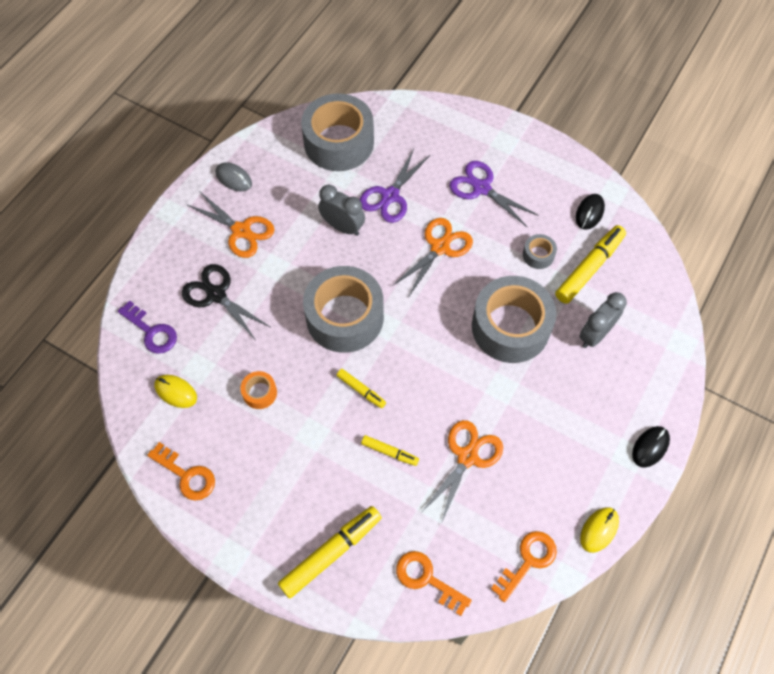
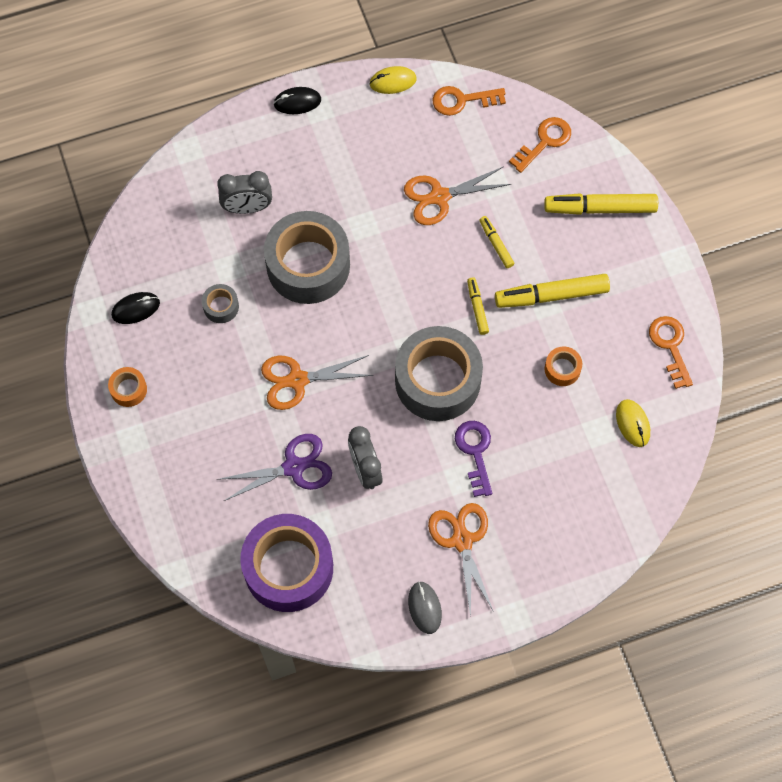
camera: 140 degrees left, 5 degrees up
purple key [118,301,177,354] -> purple key moved to [455,421,492,497]
black scissors [182,264,270,339] -> none
grey tape [301,93,374,171] -> purple tape [240,514,333,612]
orange key [396,551,472,616] -> orange key turned 120 degrees counterclockwise [509,117,571,173]
purple scissors [449,161,539,228] -> none
yellow marker [555,225,626,304] -> yellow marker moved to [495,274,610,308]
none -> orange tape [108,367,147,407]

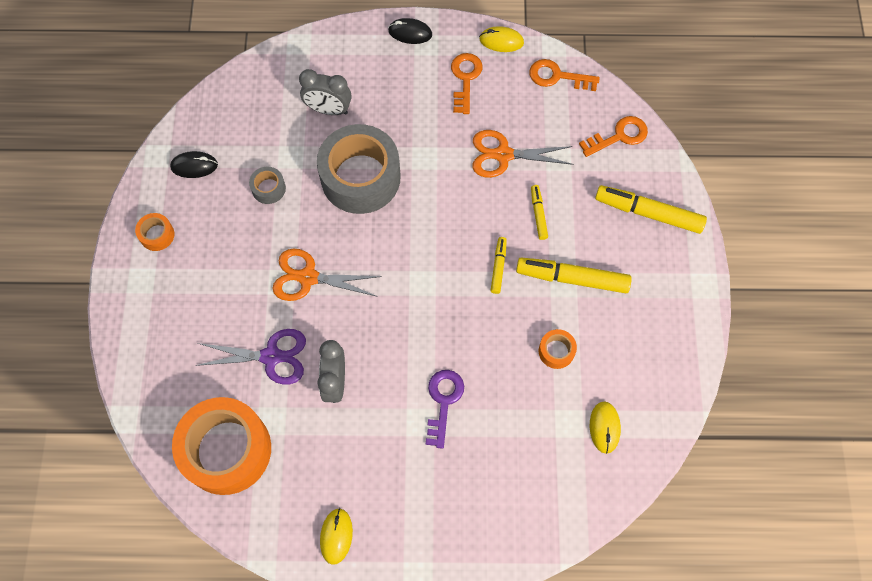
camera: 20 degrees right, 0 degrees up
purple tape [240,514,333,612] -> orange tape [172,397,271,495]
grey tape [395,326,483,421] -> none
grey mouse [408,581,442,634] -> yellow mouse [320,508,353,565]
orange scissors [428,503,494,617] -> none
orange key [649,316,693,389] -> orange key moved to [451,53,482,114]

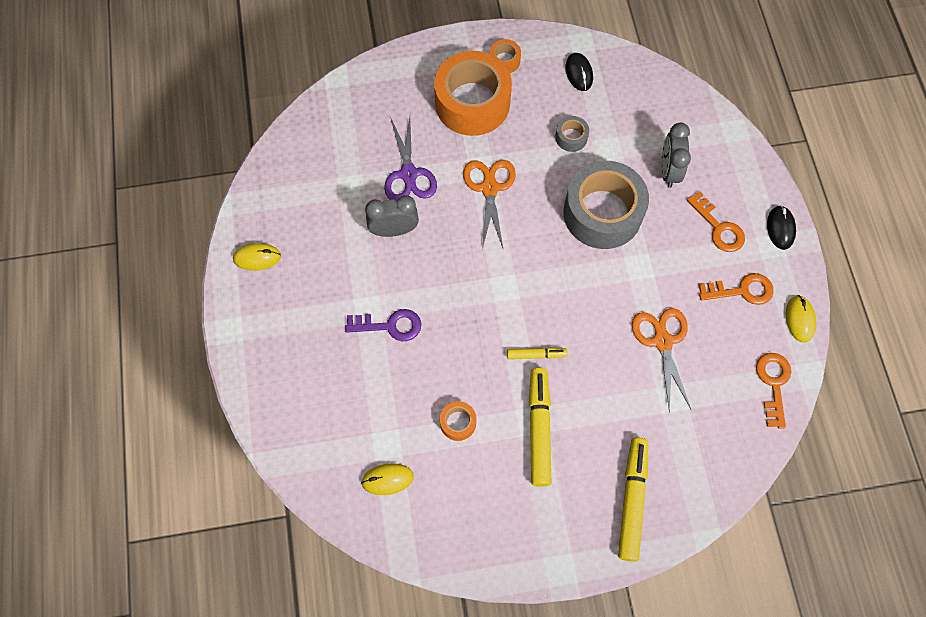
camera: 80 degrees right, 0 degrees up
orange tape [172,397,271,495] -> orange tape moved to [434,51,512,136]
yellow marker [531,185,548,240] -> none
orange key [579,116,648,157] -> orange key moved to [687,191,745,252]

